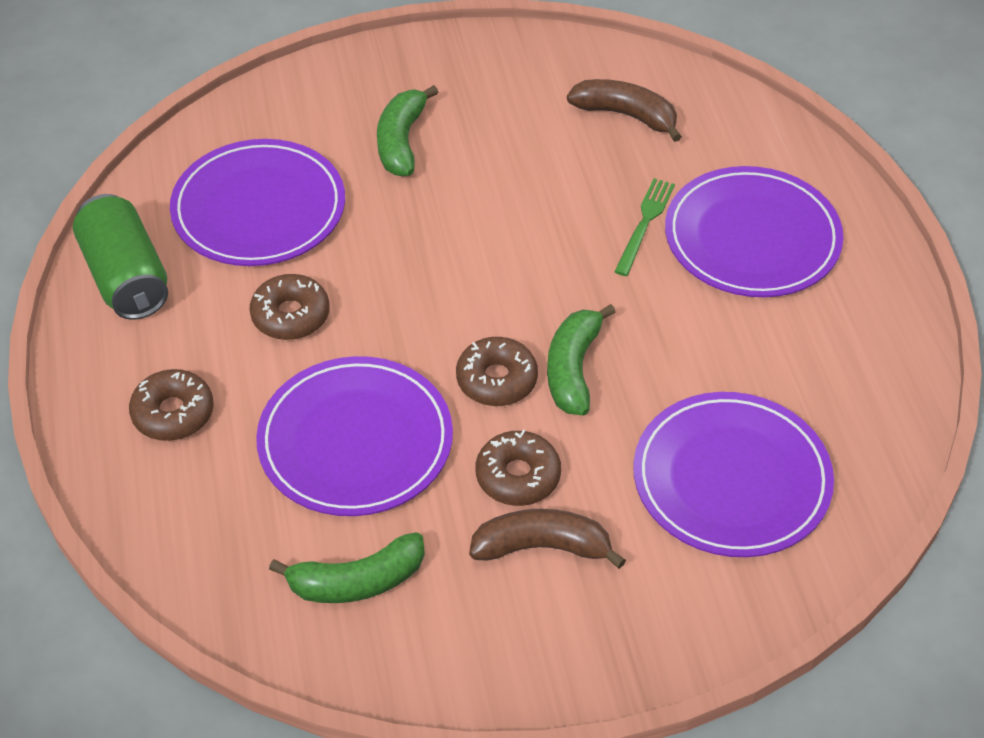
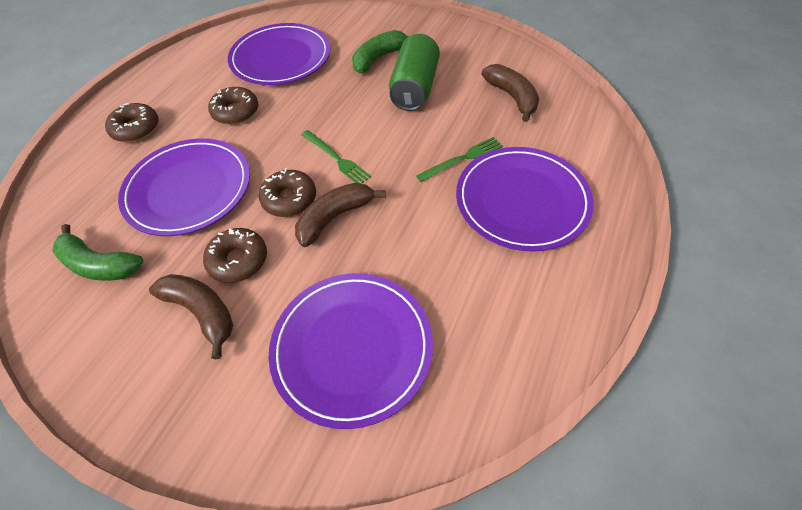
camera: 40 degrees right, 5 degrees up
green can [73,194,168,320] -> green can moved to [389,34,440,111]
green banana [547,304,616,415] -> brown banana [295,183,386,247]
none -> green fork [301,130,371,183]

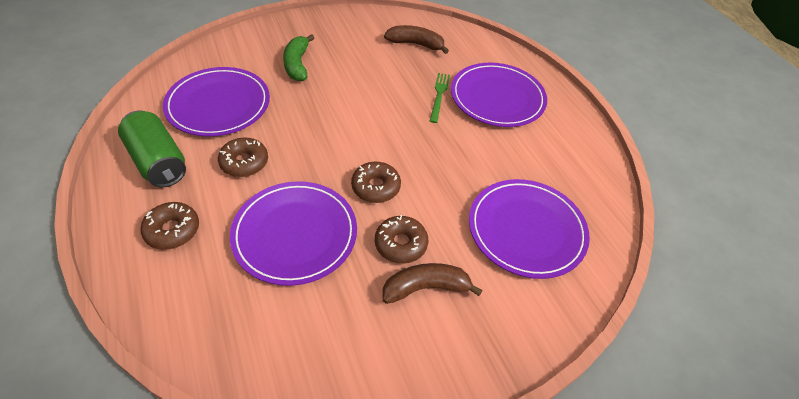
camera: 55 degrees left, 5 degrees down
green banana [52,224,144,281] -> none
brown banana [295,183,386,247] -> none
green fork [301,130,371,183] -> none
green can [389,34,440,111] -> green can moved to [118,111,186,187]

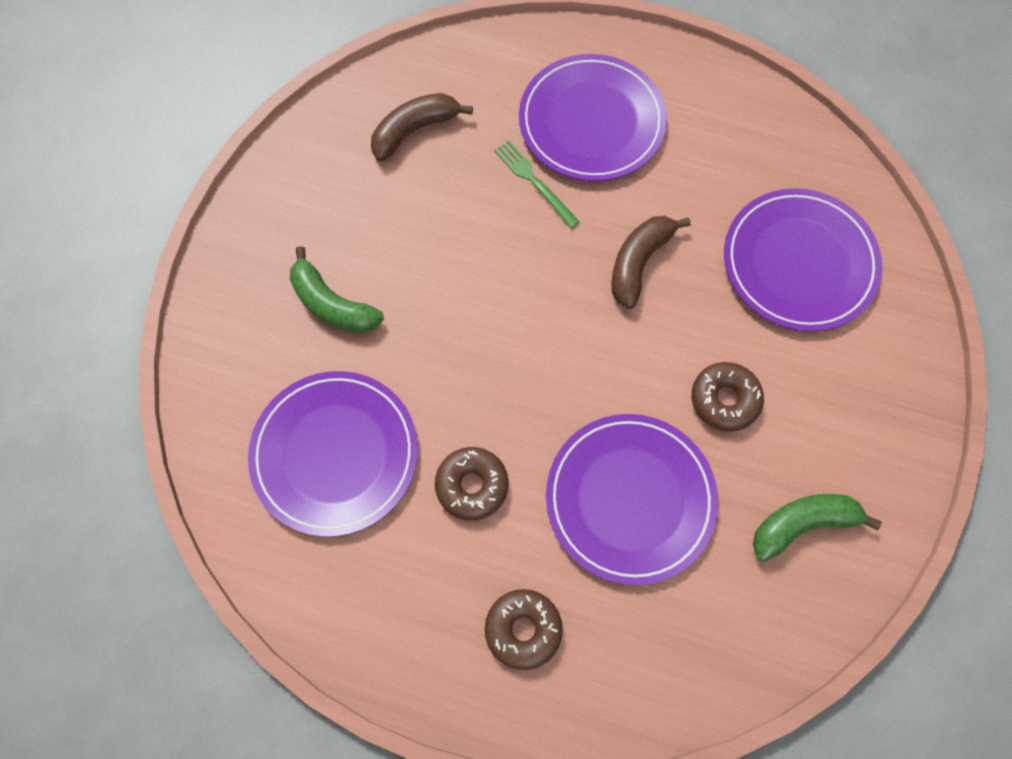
camera: 45 degrees left, 20 degrees up
green can [118,111,186,187] -> none
brown donut [351,162,401,203] -> none
brown banana [382,263,483,304] -> brown banana moved to [611,216,691,309]
none -> green banana [753,494,882,562]

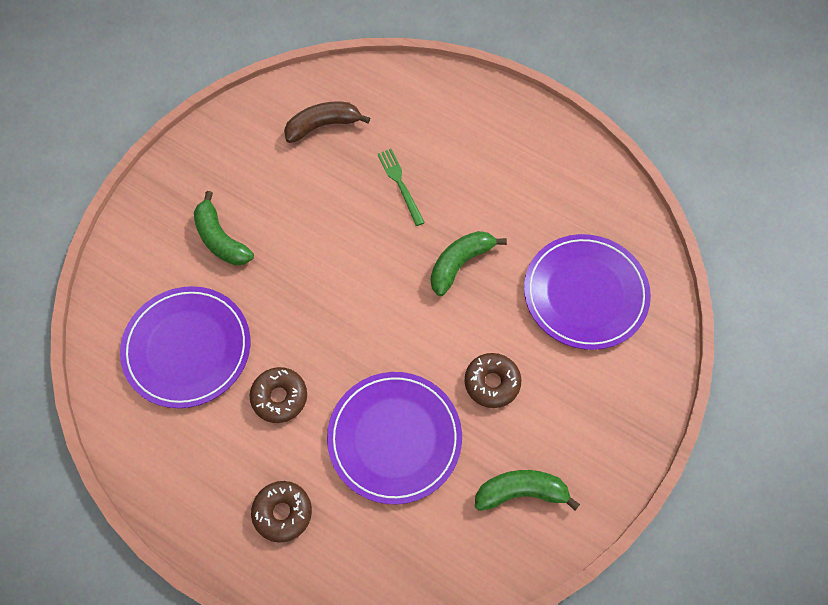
camera: 15 degrees right, 5 degrees down
purple plate [519,54,667,181] -> none
brown banana [611,216,691,309] -> green banana [431,231,507,296]

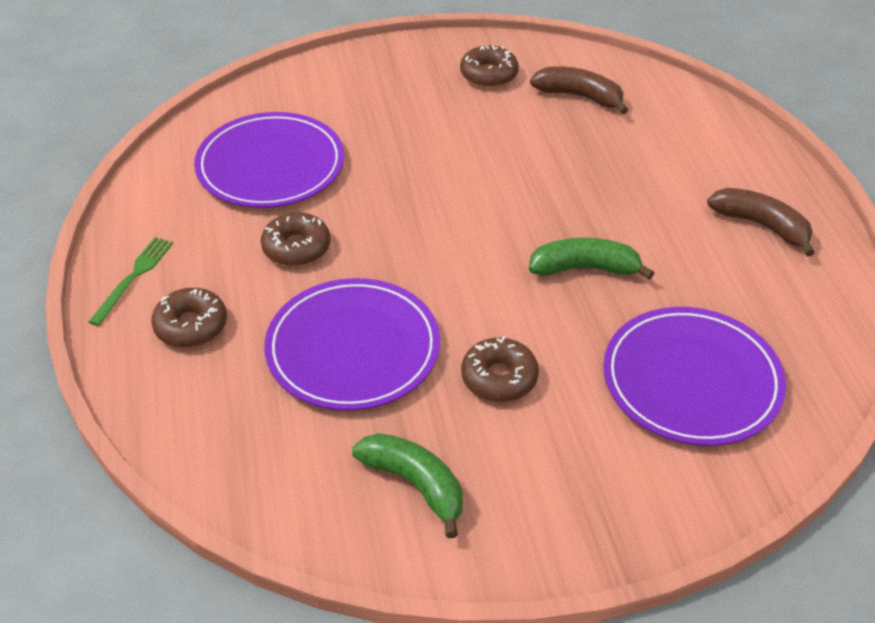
camera: 45 degrees right, 20 degrees down
green banana [194,191,254,265] -> none
green fork [377,149,425,226] -> green fork moved to [89,237,173,326]
none -> brown donut [460,45,519,88]
none -> brown banana [707,188,815,256]

